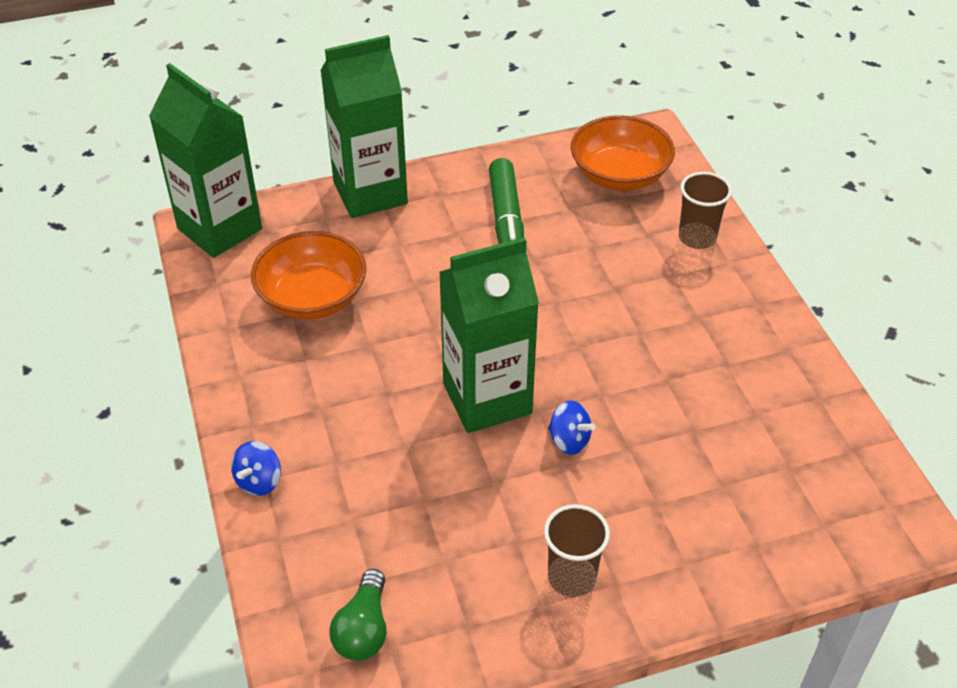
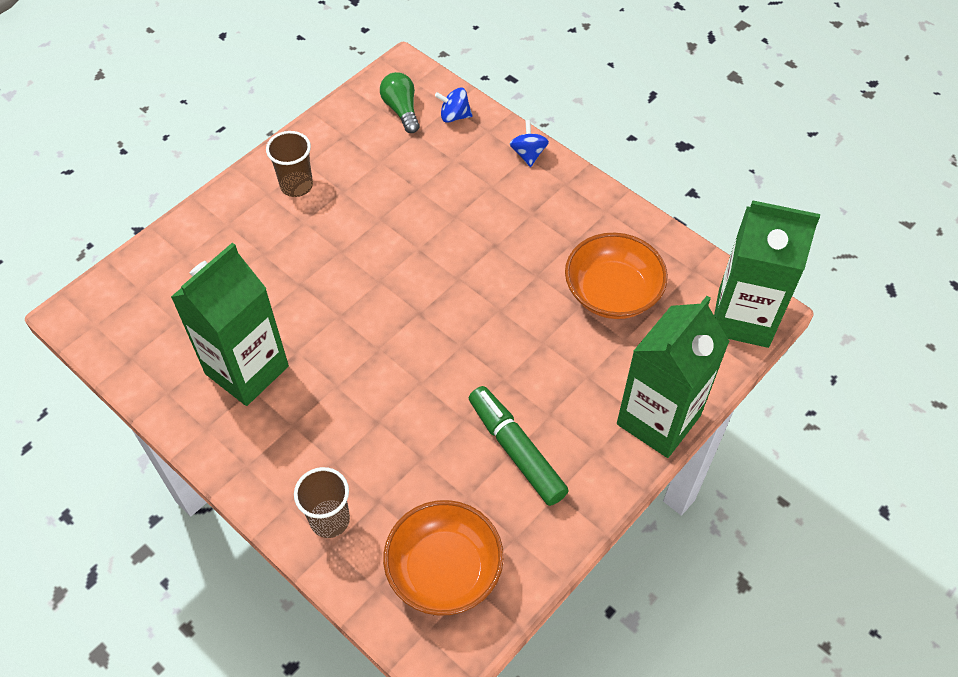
camera: 150 degrees right, 10 degrees up
green carton [439,237,539,433] -> green carton moved to [171,243,289,406]
blue spinning top [548,400,596,455] -> blue spinning top moved to [435,88,472,123]

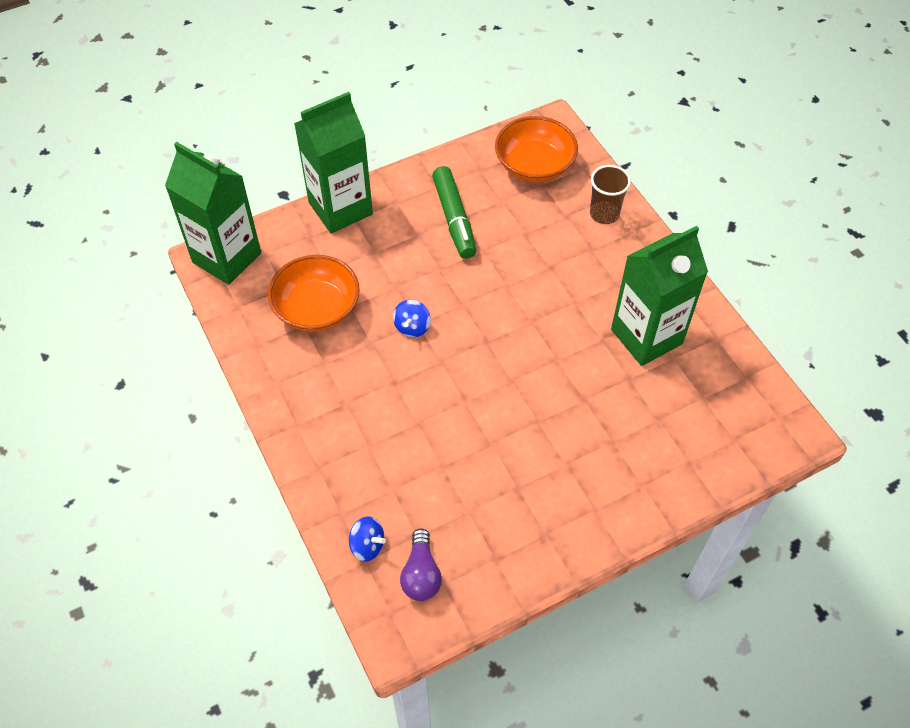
camera: 160 degrees left, 0 degrees up
brown cup [266,131,313,197] -> none
green light bulb [380,72,420,133] -> purple light bulb [400,528,442,601]
blue spinning top [510,120,549,167] -> blue spinning top moved to [393,300,431,337]

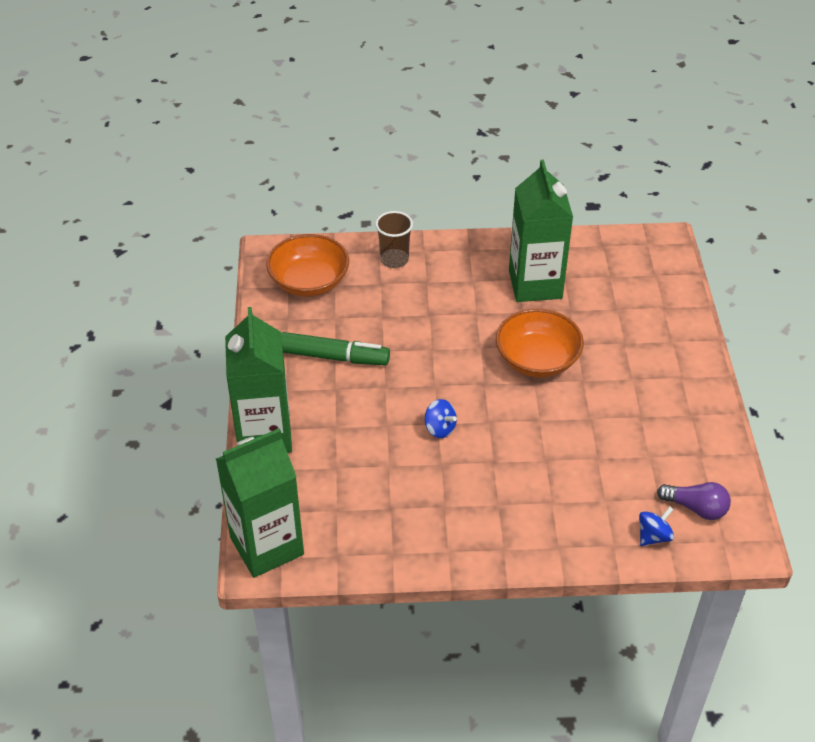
camera: 65 degrees left, 10 degrees down
orange bowl [268,255,360,332] -> orange bowl moved to [496,309,584,378]

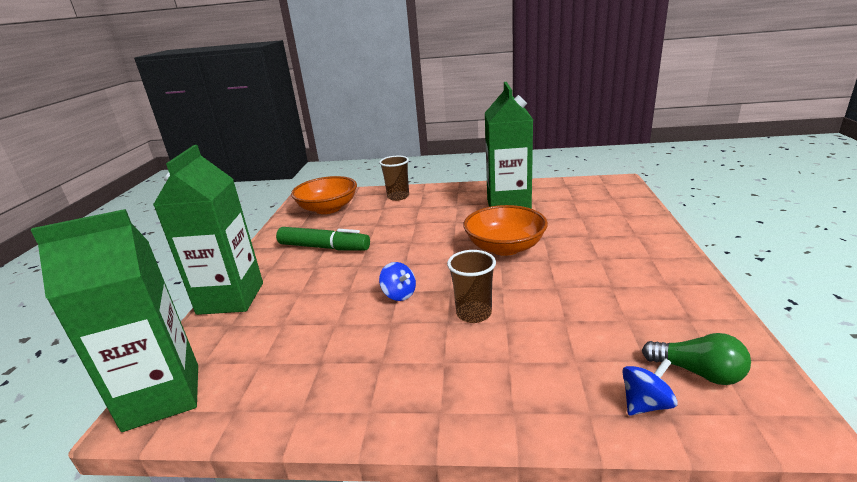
camera: 10 degrees right, 20 degrees down
purple light bulb [657,482,731,520] -> green light bulb [642,333,751,385]
none -> brown cup [447,250,496,323]

